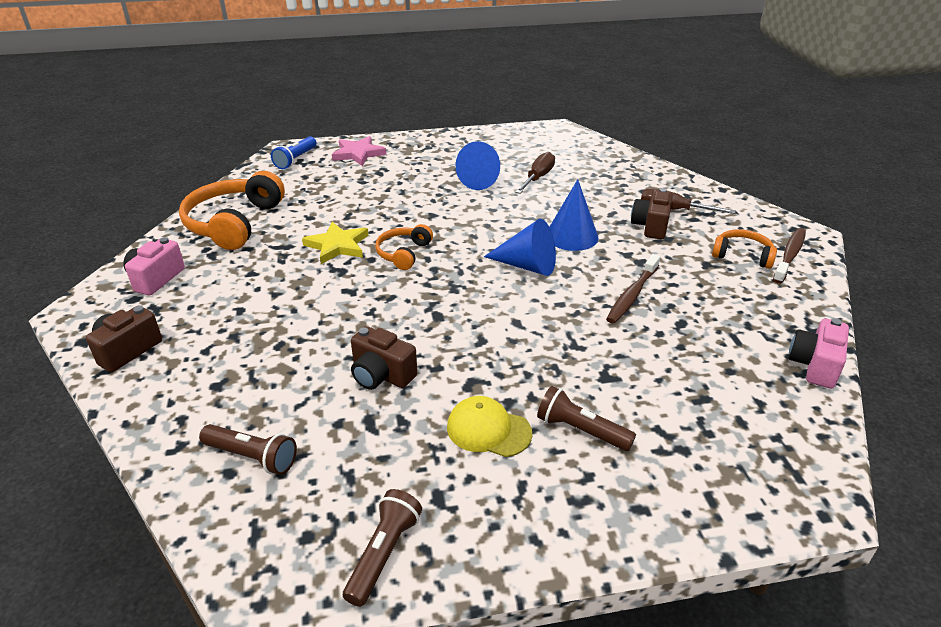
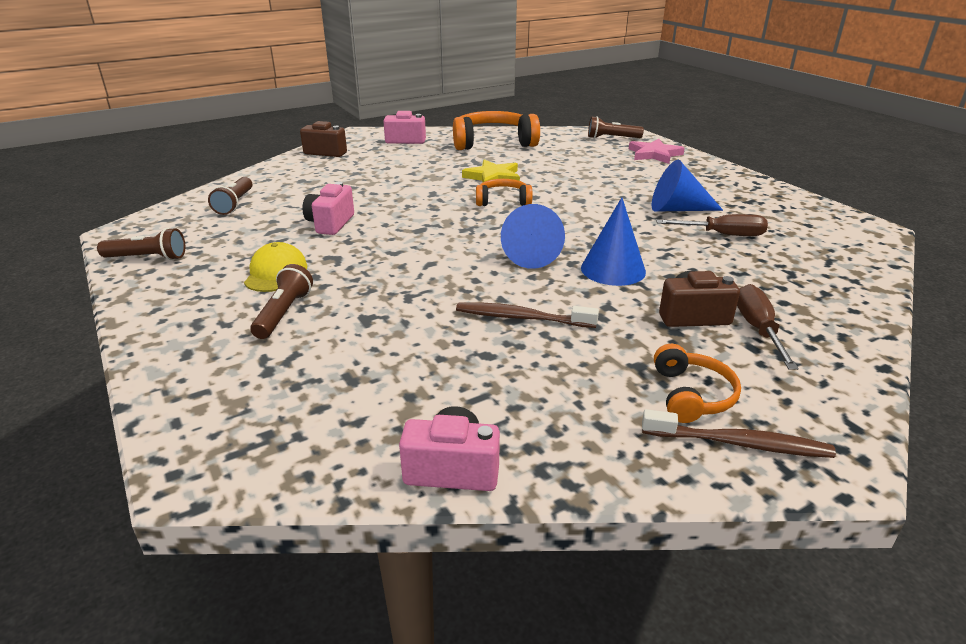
camera: 70 degrees right, 5 degrees down
blue flashlight [271,136,316,169] -> brown flashlight [588,116,644,139]
brown camera [351,326,417,390] -> pink camera [303,182,354,235]

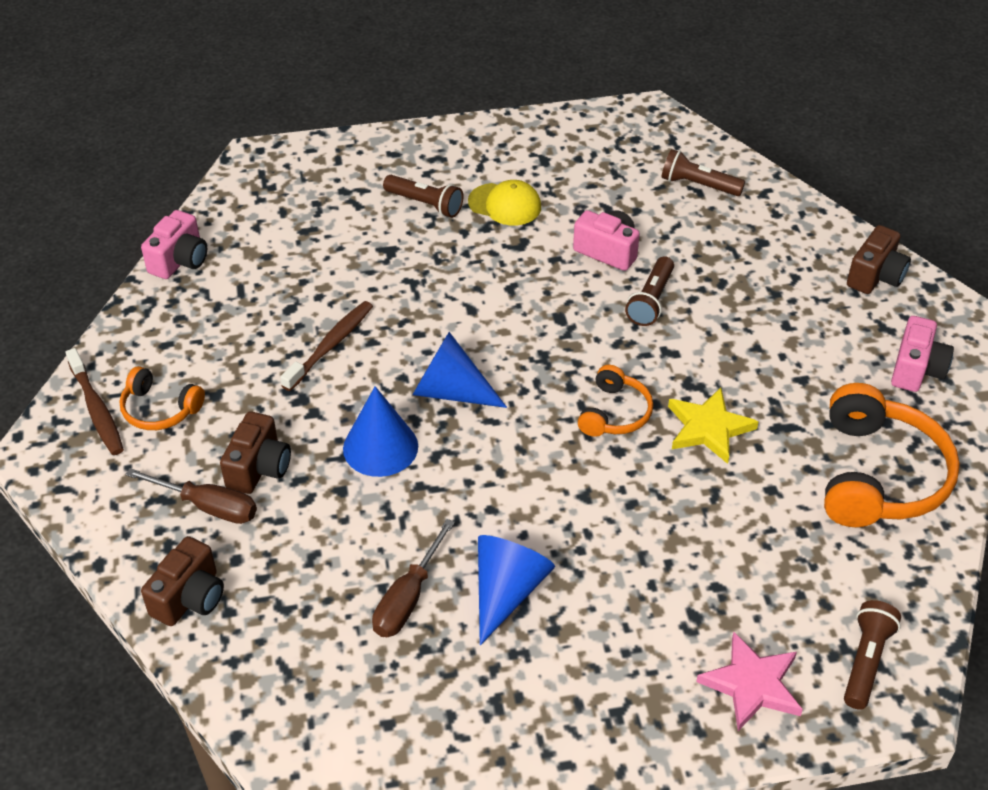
camera: 110 degrees right, 15 degrees up
brown flashlight [97,228,185,260] -> brown flashlight moved to [625,256,674,326]
brown toothbrush [642,409,836,458] -> brown toothbrush turned 60 degrees counterclockwise [66,348,124,455]
none -> brown camera [141,536,224,626]

